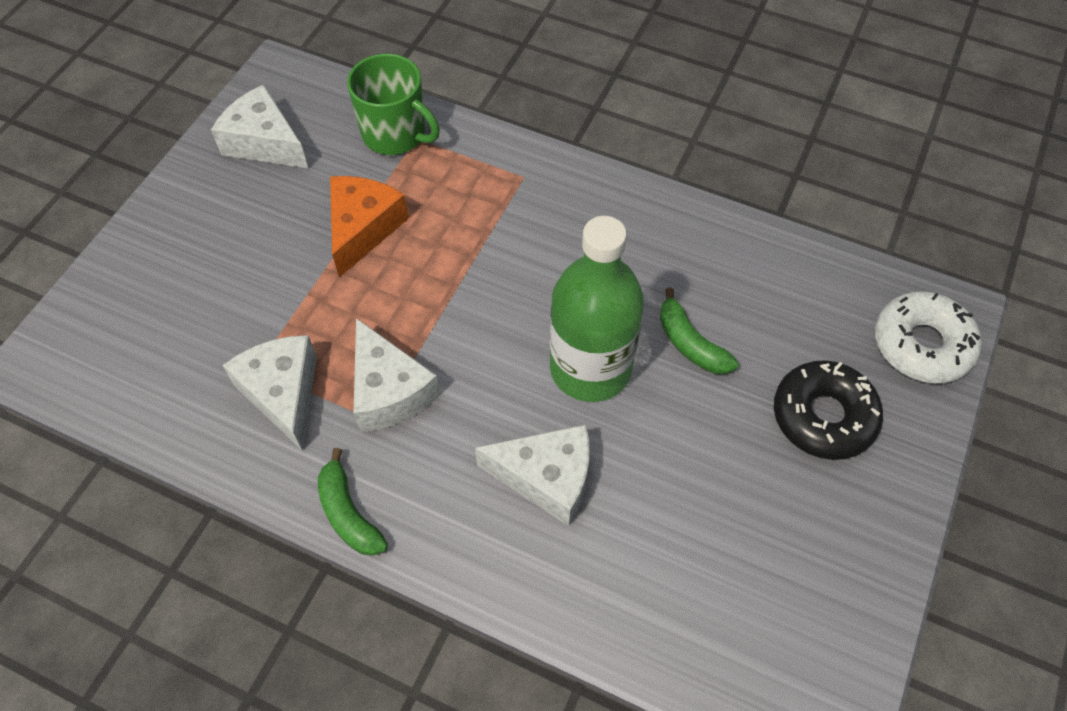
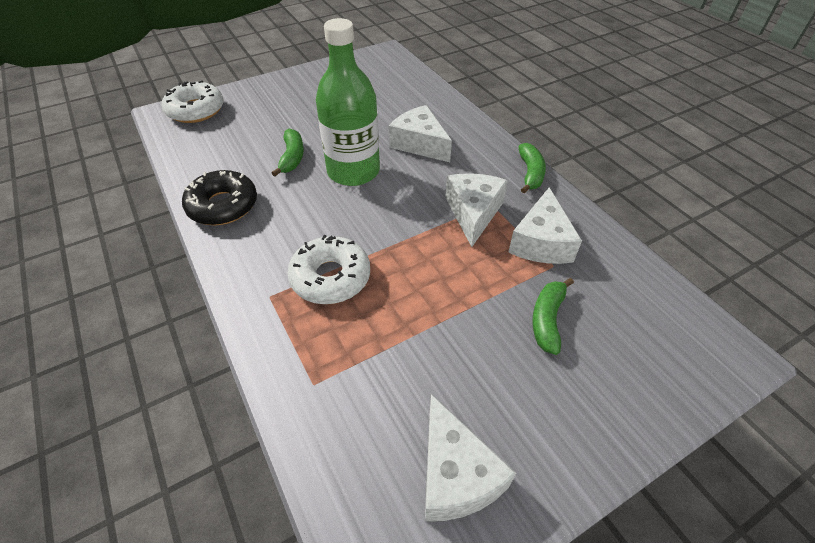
camera: 145 degrees left, 10 degrees down
orange cheese [330,176,409,277] -> none
green mug [347,54,440,155] -> none
black donut [774,360,883,460] -> black donut moved to [182,170,257,225]
none -> white donut [288,235,370,304]
none -> green banana [532,278,574,355]

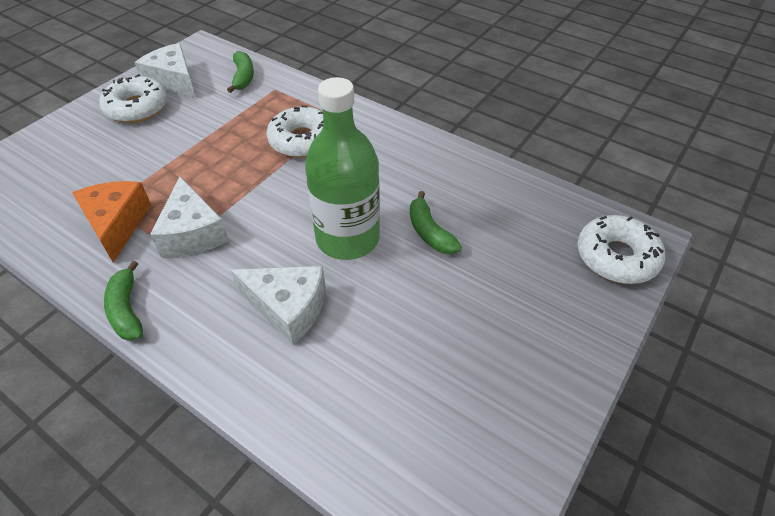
camera: 155 degrees right, 0 degrees up
black donut [182,170,257,225] -> none
white cheese [508,187,582,264] -> orange cheese [72,181,151,263]
green banana [532,278,574,355] -> green banana moved to [227,51,254,93]
none -> white donut [99,74,168,123]

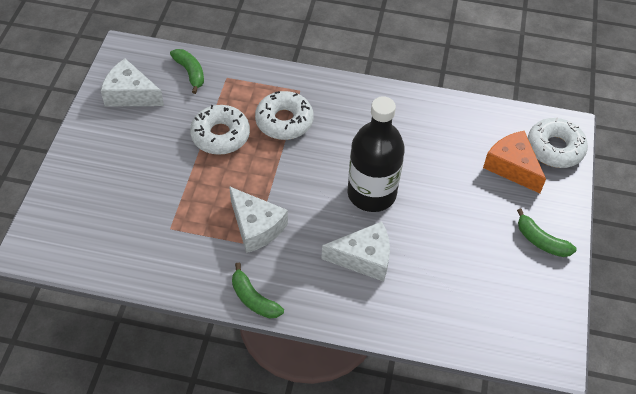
camera: 25 degrees left, 5 degrees up
orange cheese [72,181,151,263] -> orange cheese moved to [483,131,546,193]
white donut [99,74,168,123] -> white donut moved to [190,105,250,155]
green bottle [305,77,380,260] -> black bottle [347,96,405,212]
green banana [410,191,462,254] -> green banana moved to [517,209,577,257]

